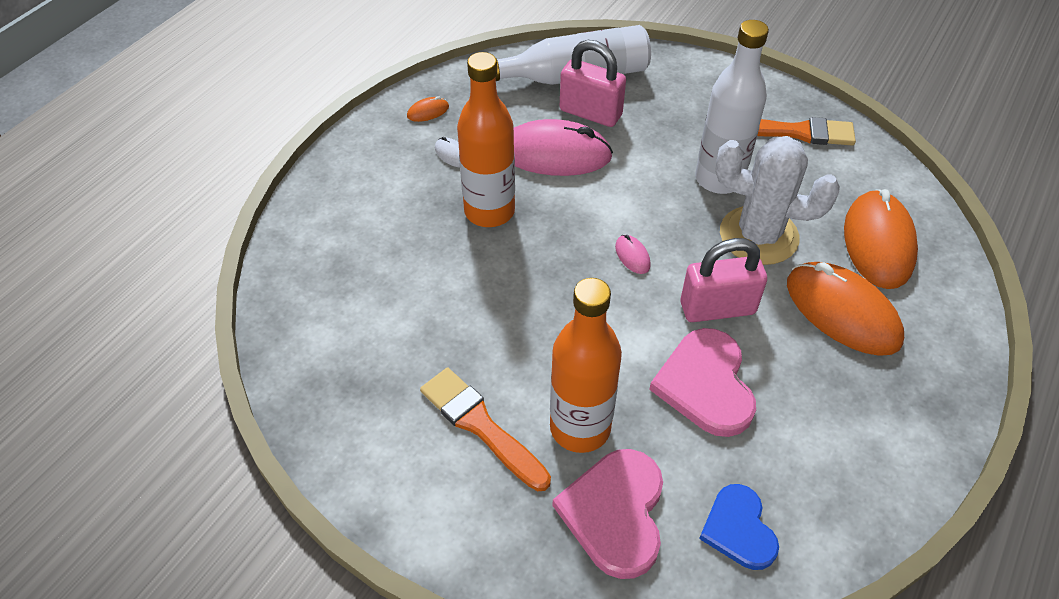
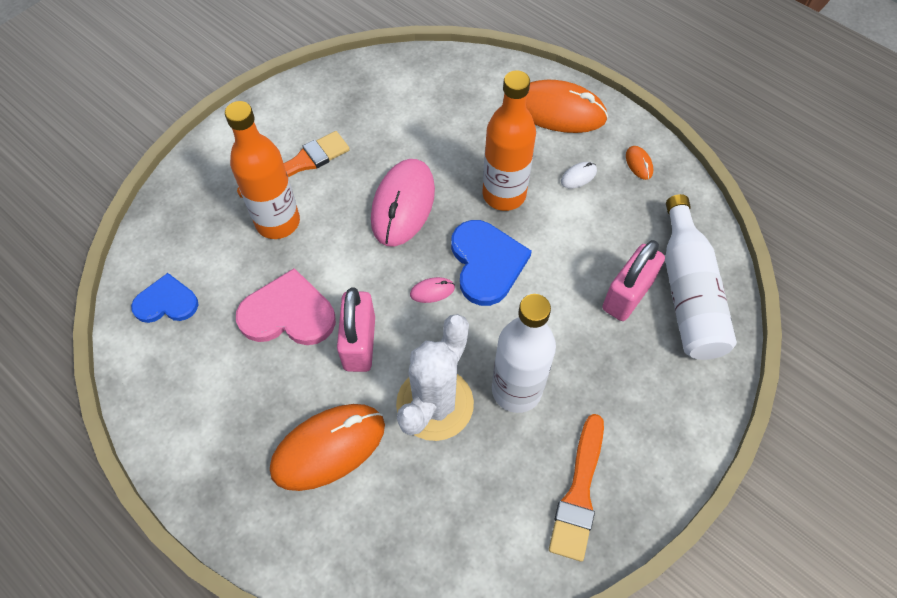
camera: 100 degrees right, 10 degrees up
pink mouse [514,119,613,176] -> pink mouse moved to [371,159,435,247]
pink heart [552,449,663,579] -> none
orange mouse [844,189,918,289] -> orange mouse moved to [526,80,608,133]
none -> blue heart [451,220,532,306]

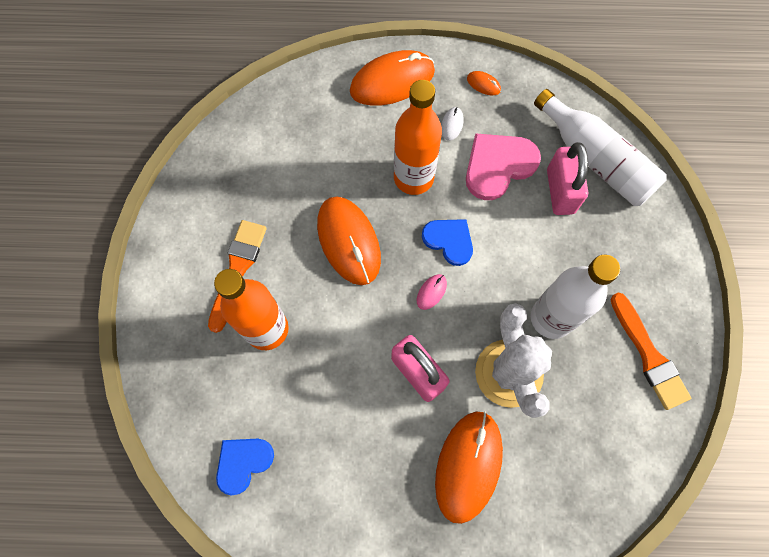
camera: 40 degrees left, 10 degrees up
pink heart [236,268,336,345] -> pink heart moved to [466,134,541,200]
pink mouse [371,159,435,247] -> orange mouse [317,196,381,285]
blue heart [451,220,532,306] -> blue heart [422,219,473,266], size x0.66

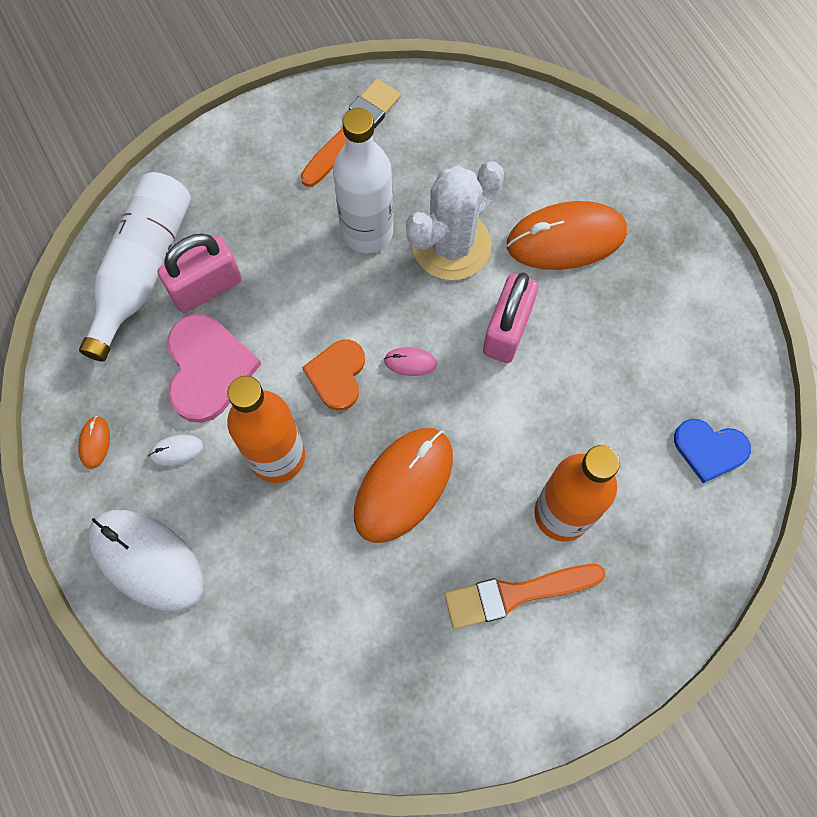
camera: 120 degrees left, 0 degrees up
orange mouse [350,50,435,106] -> white mouse [87,510,204,612]
blue heart [422,219,473,266] -> orange heart [302,339,365,411]
pink heart [466,134,541,200] -> pink heart turned 120 degrees counterclockwise [167,314,261,423]

